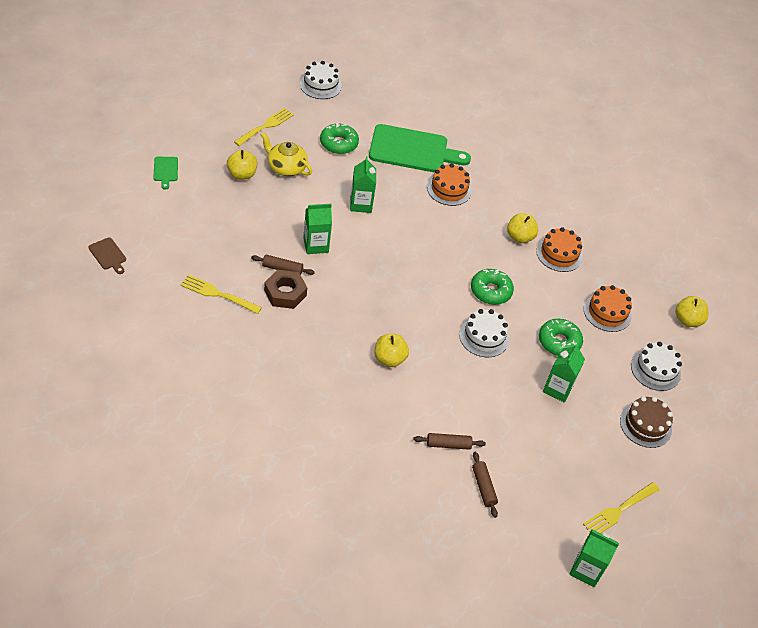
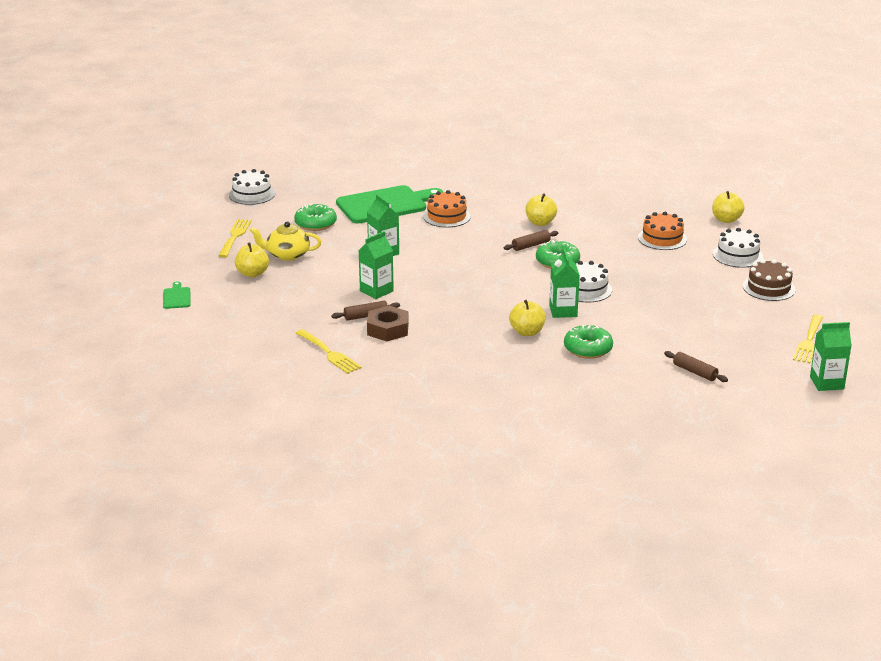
camera: 25 degrees left, 20 degrees down
brown cutting board [88,237,126,274] -> none
green cutting board [153,157,178,190] -> green cutting board turned 150 degrees counterclockwise [163,281,190,309]
yellow fork [181,275,262,314] -> yellow fork turned 120 degrees counterclockwise [296,329,362,374]
brown rolling pin [413,433,486,450] -> brown rolling pin moved to [504,230,558,251]
orange cake [536,227,582,272] -> none
green donut [539,319,583,356] -> green donut moved to [564,325,613,359]
green carton [543,343,585,403] -> green carton moved to [549,249,580,318]

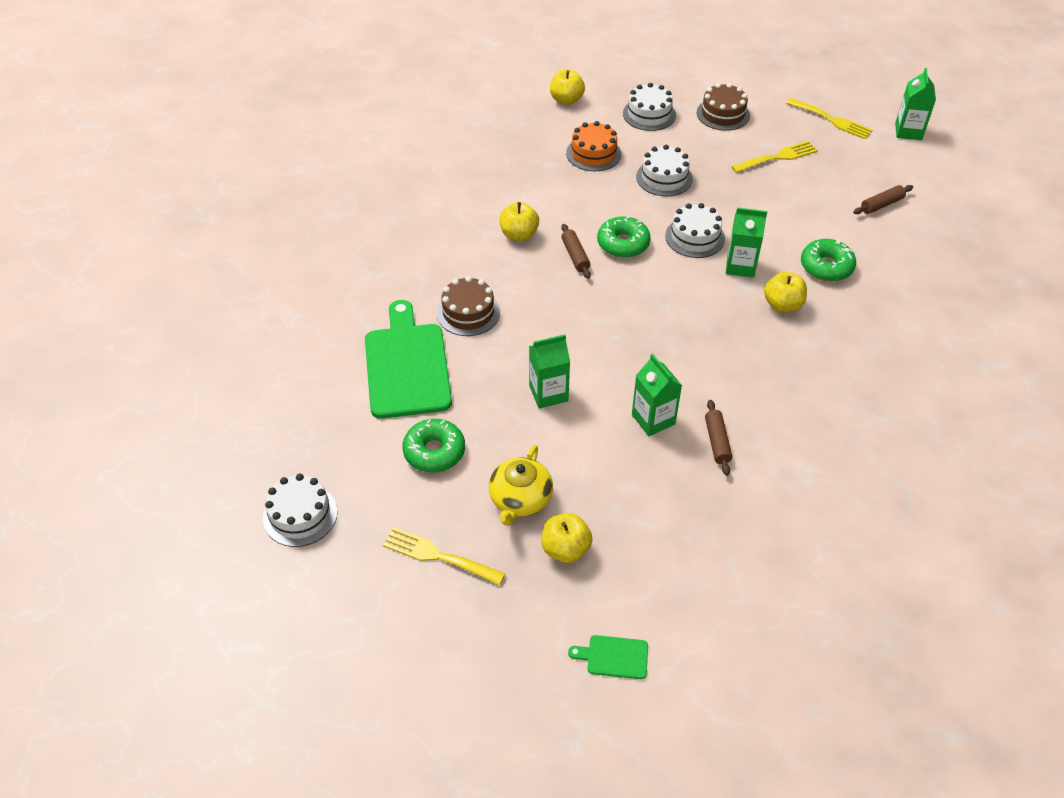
camera: 75 degrees left, 20 degrees up
yellow fork [296,329,362,374] -> yellow fork moved to [731,141,818,173]
brown nut [367,306,409,341] -> none
orange cake [423,190,471,228] -> brown cake [437,276,500,336]
none -> white cake [636,145,693,196]

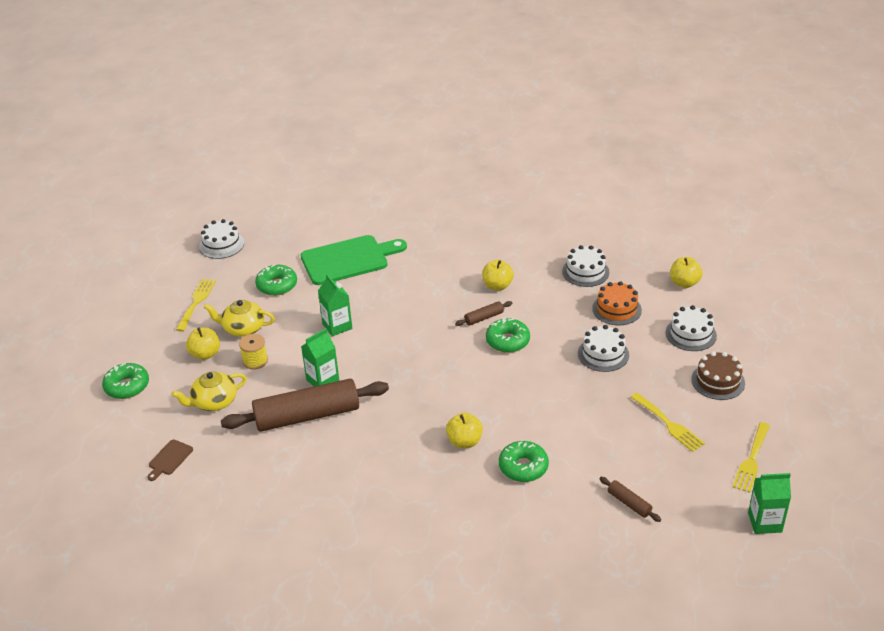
camera: 80 degrees right, 10 degrees down
brown cake [437,276,500,336] -> none
green cutting board [568,635,648,679] -> green donut [102,363,149,399]
white cake [665,203,725,258] -> white cake moved to [562,245,609,287]
brown rolling pin [705,400,732,476] -> brown rolling pin [221,379,389,432], size x2.39
green carton [726,207,767,278] -> none
none -> brown cutting board [148,440,193,481]
none -> yellow teapot [171,371,247,411]
none -> yellow spool [239,334,268,370]

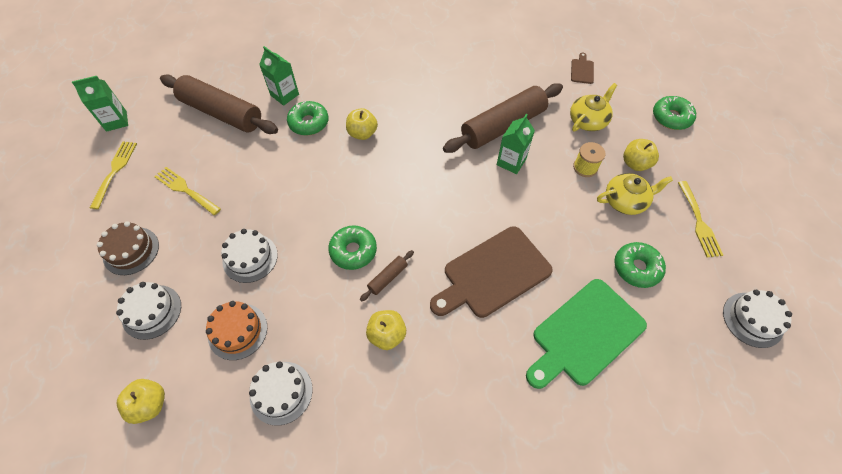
camera: 160 degrees right, 20 degrees up
green carton [318,274,352,336] -> green carton moved to [259,46,299,106]
brown rolling pin [600,477,661,522] -> brown rolling pin [160,75,278,134], size x2.39
none -> brown cutting board [430,226,553,318]

